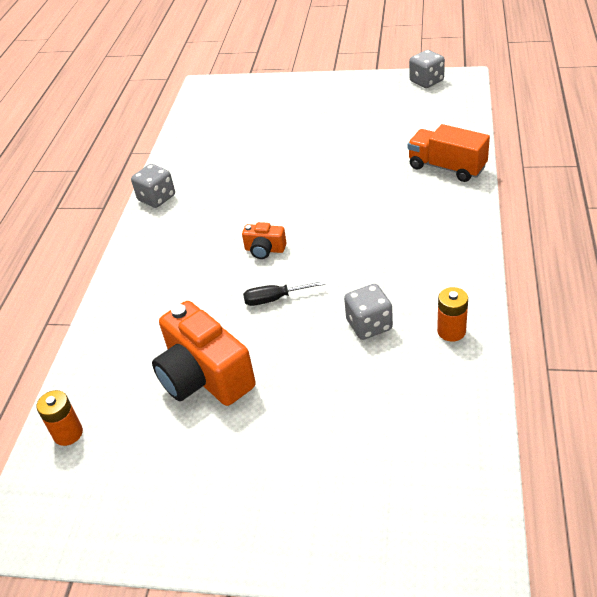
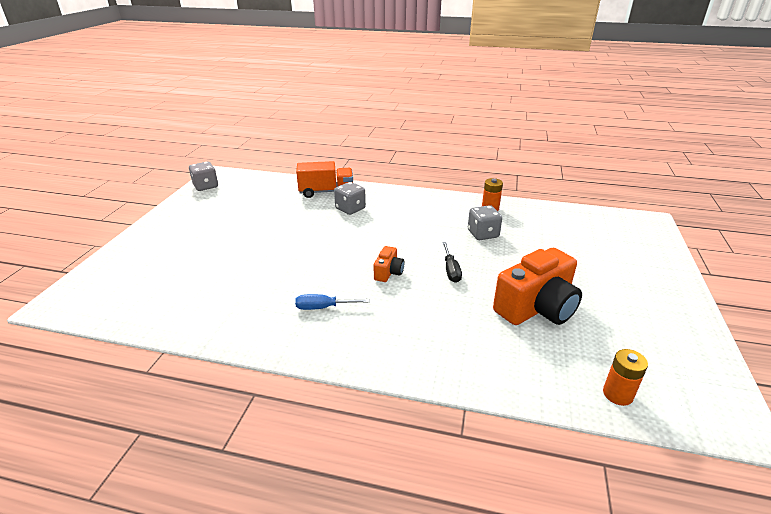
camera: 90 degrees left, 10 degrees down
grey dice [131,164,175,208] -> grey dice moved to [334,182,366,215]
orange truck [408,124,490,182] -> orange truck turned 135 degrees counterclockwise [296,161,353,198]
none -> blue screwdriver [295,294,370,310]

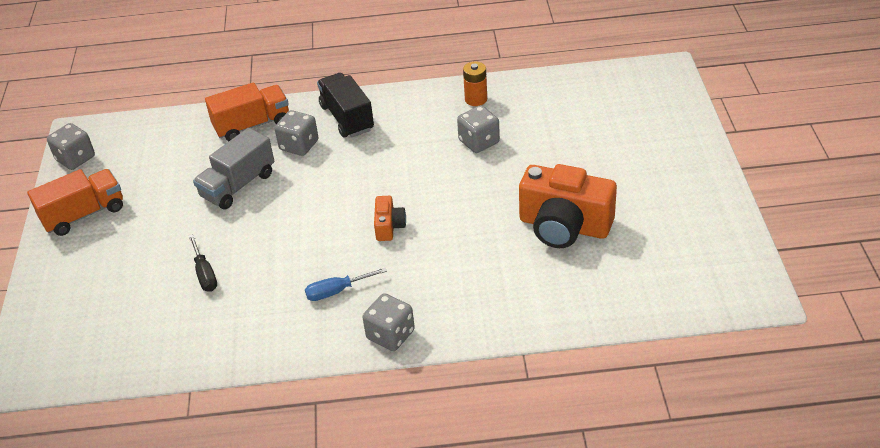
camera: 15 degrees left, 10 degrees up
black screwdriver [442,242,462,283] -> black screwdriver moved to [189,234,217,292]
orange camera [493,248,582,325] -> orange camera turned 75 degrees clockwise [519,164,617,248]
orange battery [603,349,648,406] -> none
none -> orange truck [27,169,123,236]
none -> grey truck [193,128,274,209]
none -> black truck [317,73,374,137]
none -> grey dice [363,293,415,351]

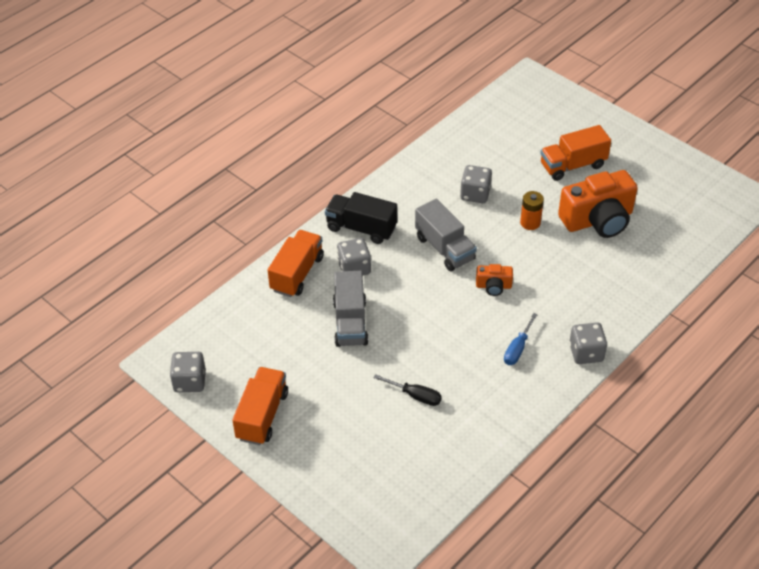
camera: 45 degrees left, 5 degrees up
orange camera [374,196,406,241] -> orange camera turned 135 degrees clockwise [476,264,513,296]
orange battery [463,62,487,106] -> orange battery moved to [520,191,544,230]
none -> grey truck [415,199,477,271]
none -> orange truck [540,125,611,181]

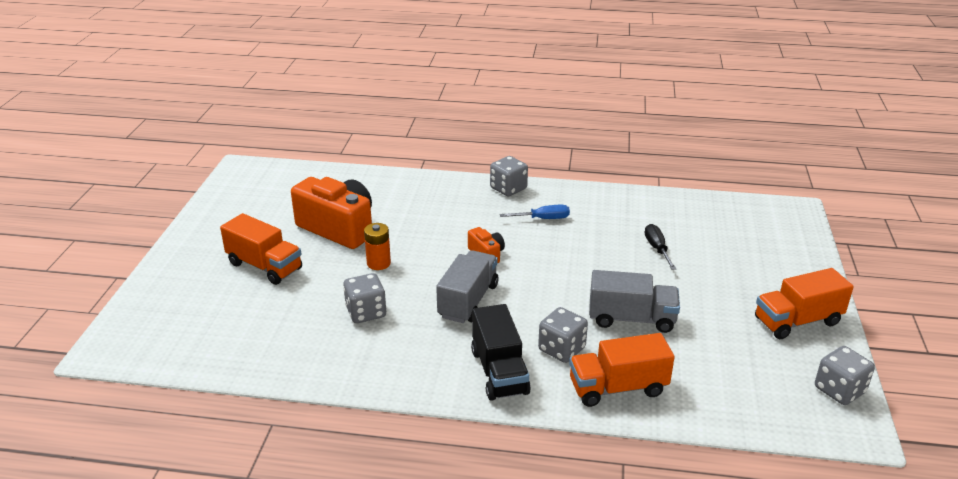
camera: 125 degrees left, 15 degrees down
grey truck [333,271,369,347] -> grey truck turned 45 degrees clockwise [589,270,680,333]

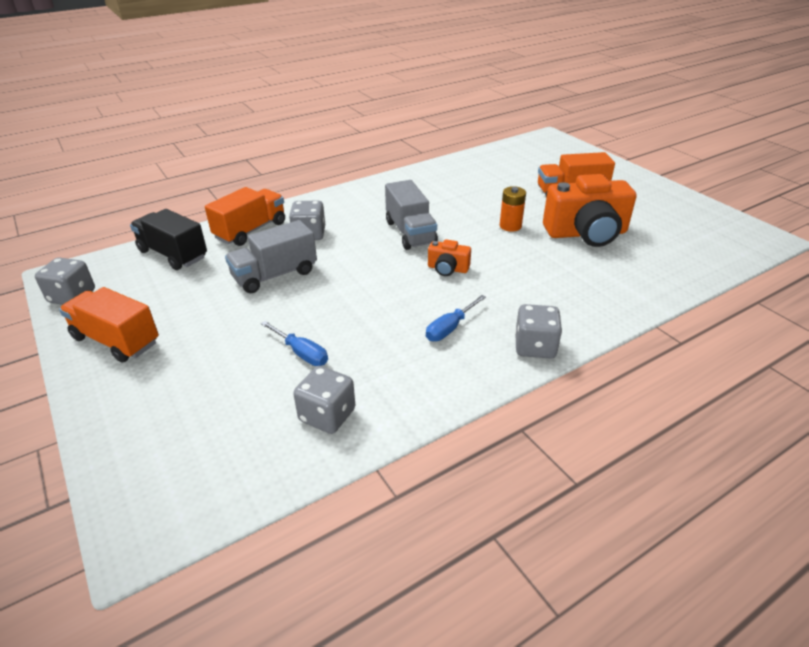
camera: 140 degrees right, 5 degrees up
grey dice [343,273,386,323] -> grey dice moved to [293,366,355,434]
black truck [471,304,531,401] -> black truck moved to [130,209,207,270]
black screwdriver [645,224,676,270] -> blue screwdriver [261,321,328,366]
orange truck [755,268,854,339] -> orange truck turned 90 degrees counterclockwise [59,287,159,363]

